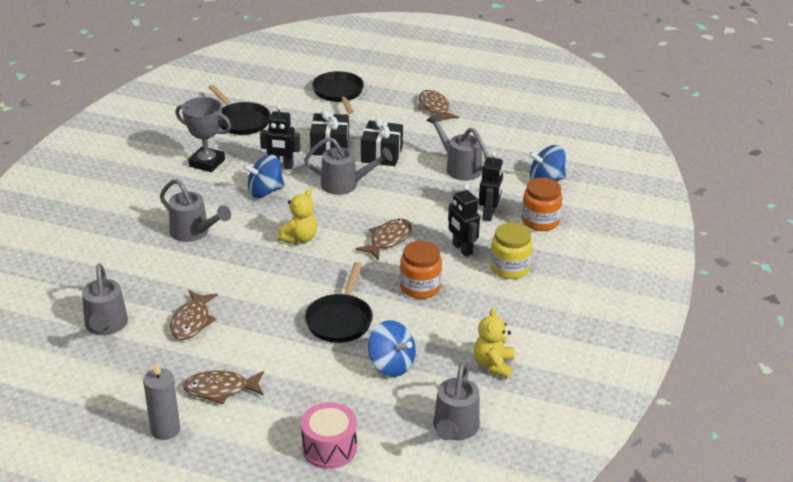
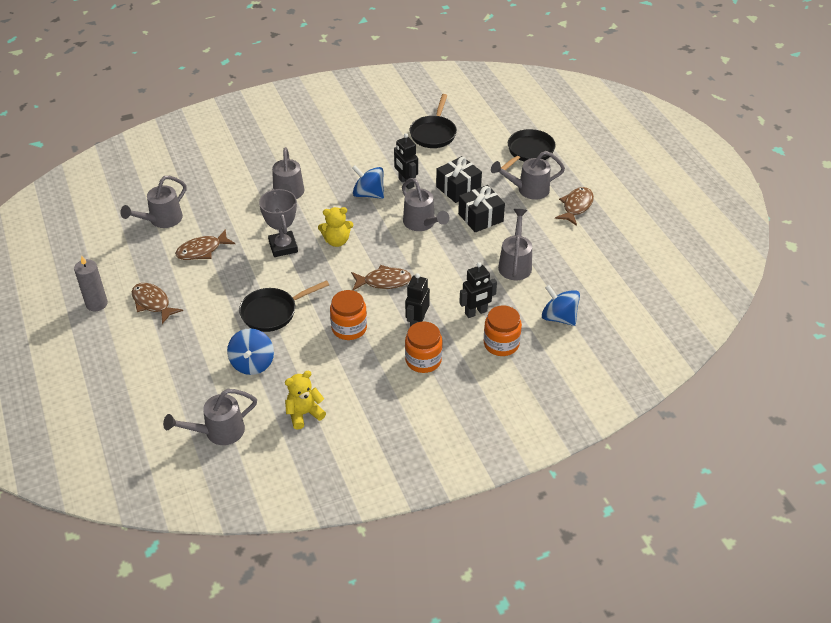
camera: 50 degrees right, 10 degrees up
grey trophy [175,97,231,172] -> grey trophy moved to [259,189,298,257]
pink drum [301,402,357,469] -> none
yellow jar [490,223,533,279] -> orange jar [405,321,443,373]
none -> grey watering can [491,151,565,200]

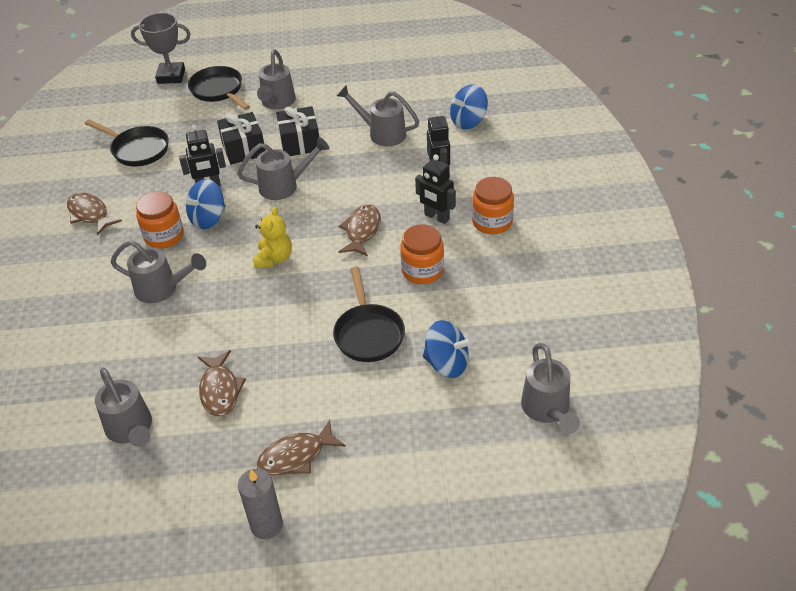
camera: 70 degrees left, 0 degrees up
grey trophy [259,189,298,257] -> grey trophy moved to [131,13,191,84]
yellow teddy bear [285,371,326,430] -> none
orange jar [484,305,522,356] -> orange jar moved to [136,191,184,249]
brown fish [555,187,594,226] -> brown fish moved to [67,193,122,236]

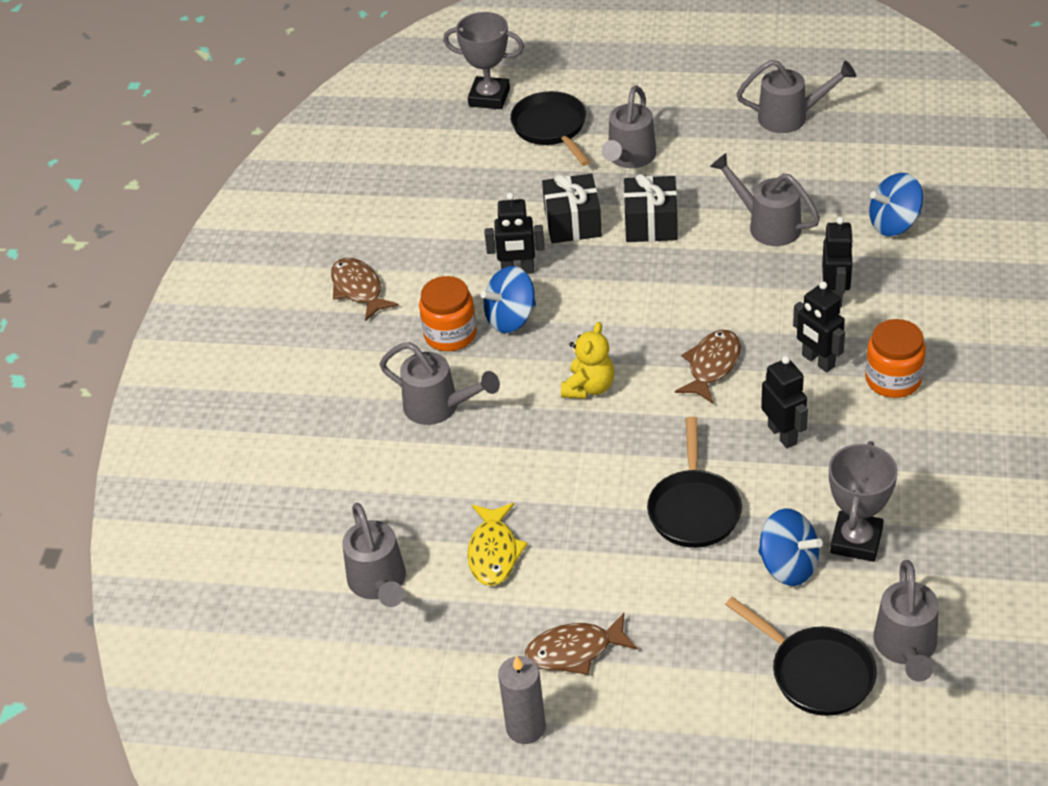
camera: 15 degrees right, 0 degrees up
black pan [85,119,169,166] -> black pan moved to [725,597,877,716]
brown fish [198,350,246,416] -> yellow fish [467,503,528,586]
grey watering can [237,137,330,200] -> grey watering can moved to [736,60,856,133]
orange jar [400,224,444,284] -> black robot [761,356,808,448]
none -> grey trophy [829,441,898,562]

